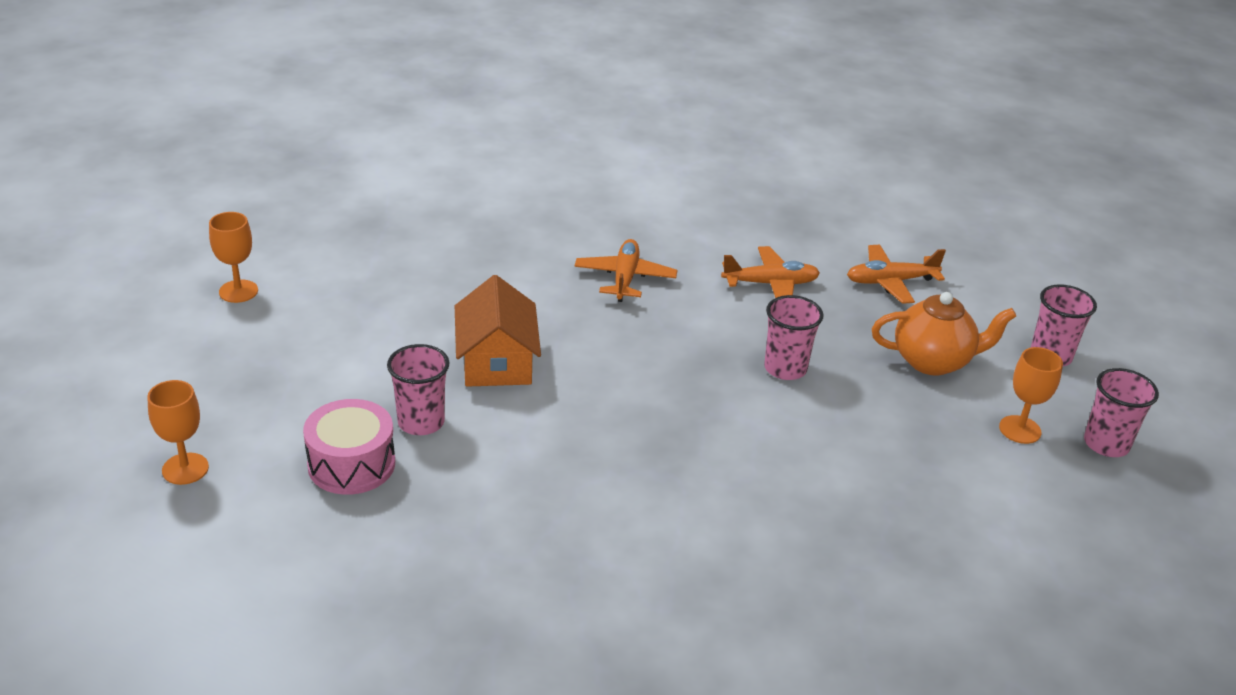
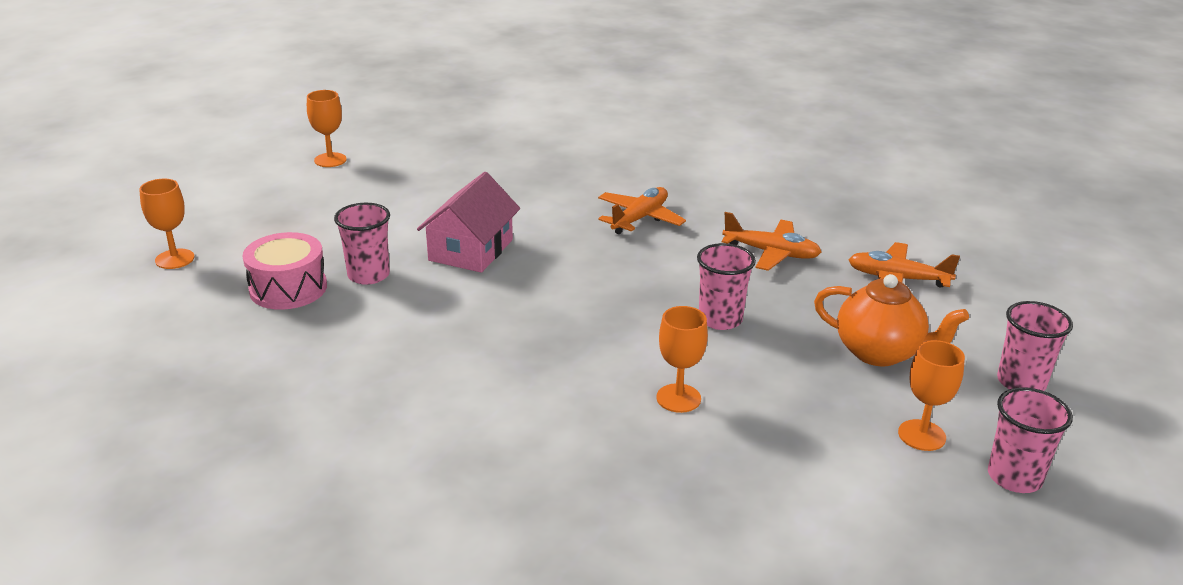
camera: 30 degrees right, 5 degrees down
orange house [455,275,541,387] -> pink house [417,172,520,273]
none -> orange goblet [657,306,708,413]

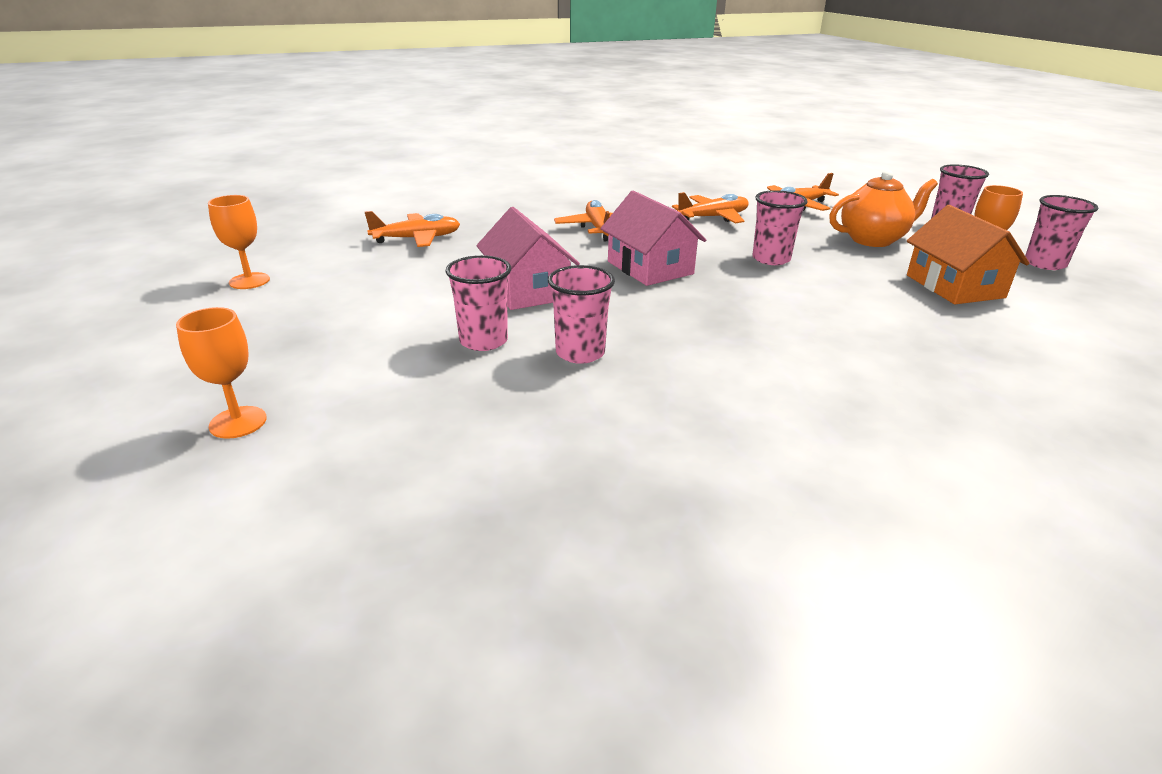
camera: 45 degrees left, 0 degrees up
pink drum [243,232,327,310] -> none
orange goblet [657,306,708,413] -> none
none -> orange plane [365,211,460,247]
none -> pink cup [548,265,615,364]
none -> pink house [601,191,706,286]
none -> orange house [907,205,1030,304]

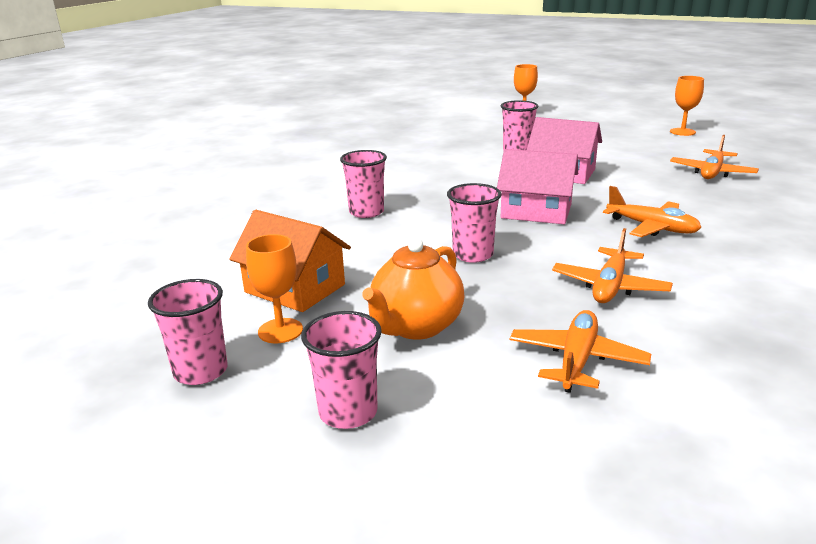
camera: 140 degrees right, 5 degrees down
pink cup [548,265,615,364] -> pink cup moved to [340,150,387,218]

